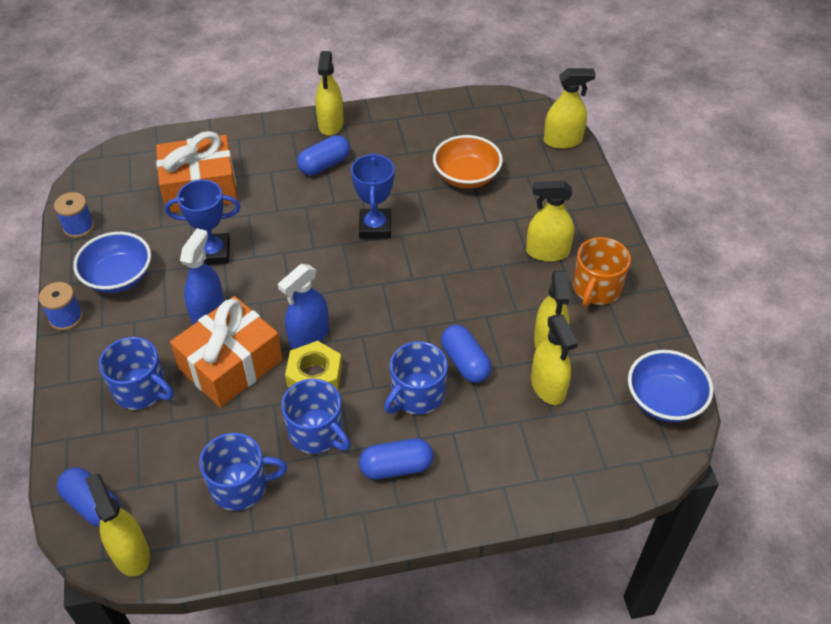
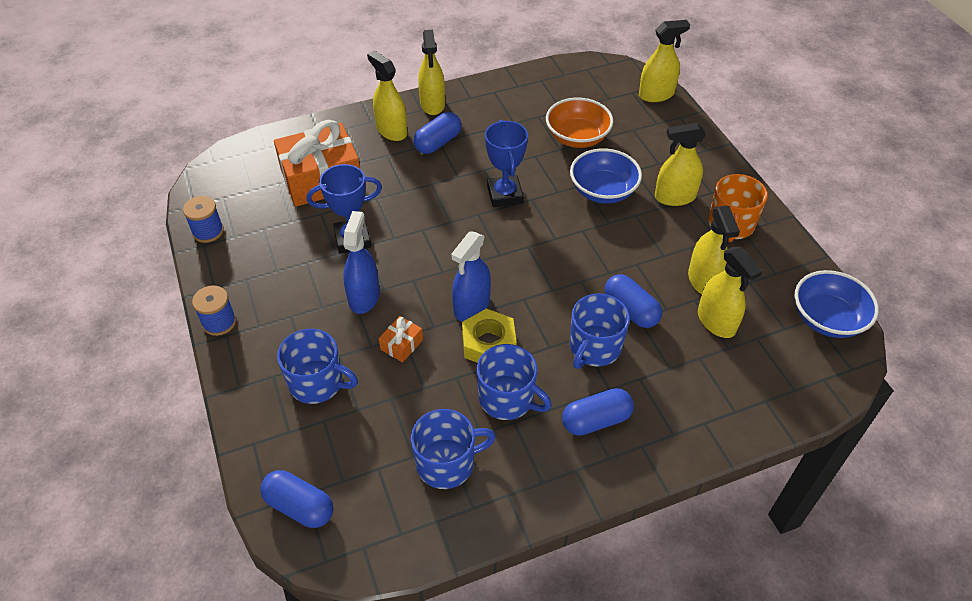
camera: 10 degrees left, 0 degrees up
blue bowl [73,232,151,293] -> blue bowl moved to [570,148,642,204]
yellow spray bottle [85,473,150,577] -> yellow spray bottle moved to [367,51,407,141]
orange gift [170,296,283,407] -> orange gift [379,316,423,362], size x0.42

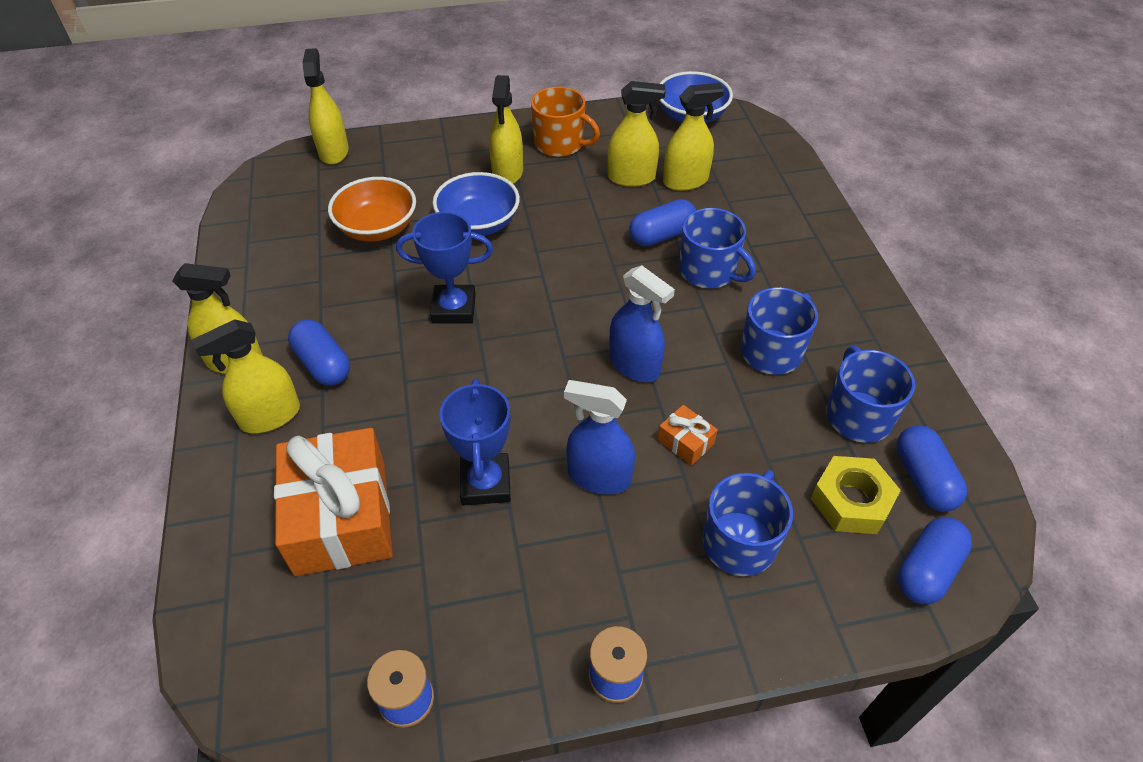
camera: 80 degrees left, 0 degrees up
yellow nut [462,309,517,363] -> yellow nut moved to [811,456,901,534]
blue capsule [562,388,634,436] -> blue capsule moved to [897,425,967,512]

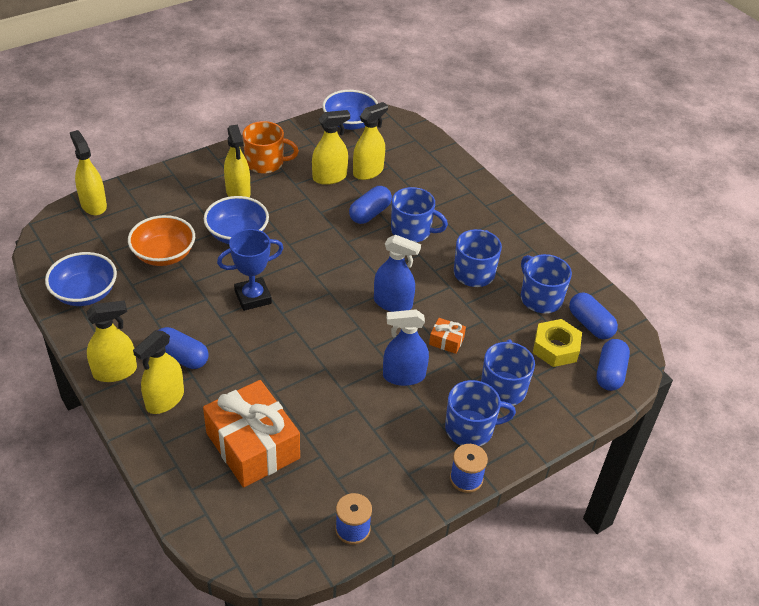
camera: 25 degrees left, 5 degrees down
blue trophy [439,379,511,505] -> none
none -> blue bowl [45,252,117,306]
none -> blue mug [445,380,516,446]

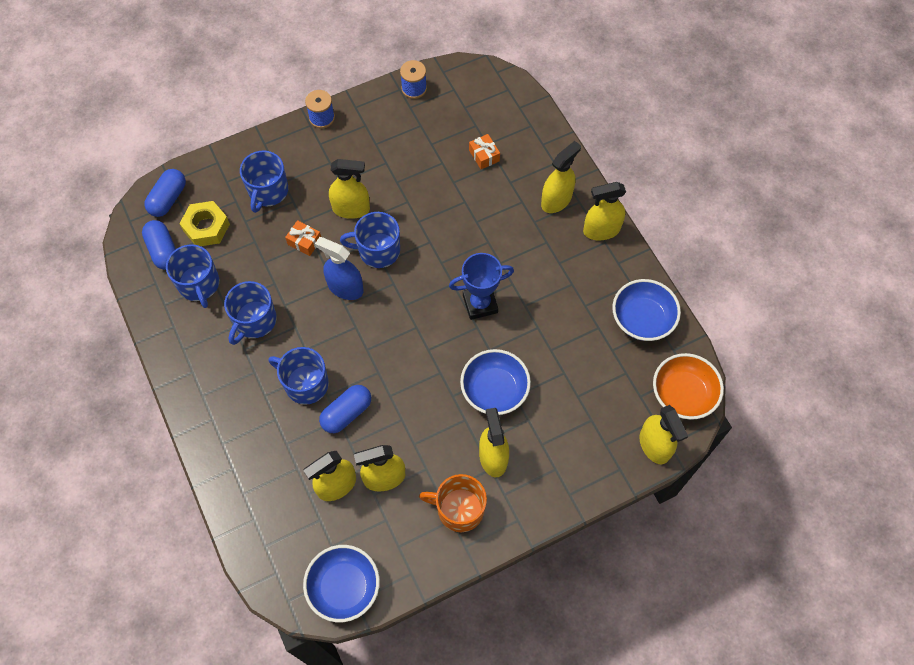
camera: 170 degrees left, 20 degrees up
orange bowl [128,215,195,266] -> orange bowl moved to [653,353,724,420]
blue capsule [158,327,209,369] -> none
orange gift [203,380,300,487] -> orange gift [469,134,500,169], size x0.42
blue spray bottle [383,309,429,386] -> yellow spray bottle [329,159,370,219]
blue mug [445,380,516,446] -> blue mug moved to [340,212,400,268]

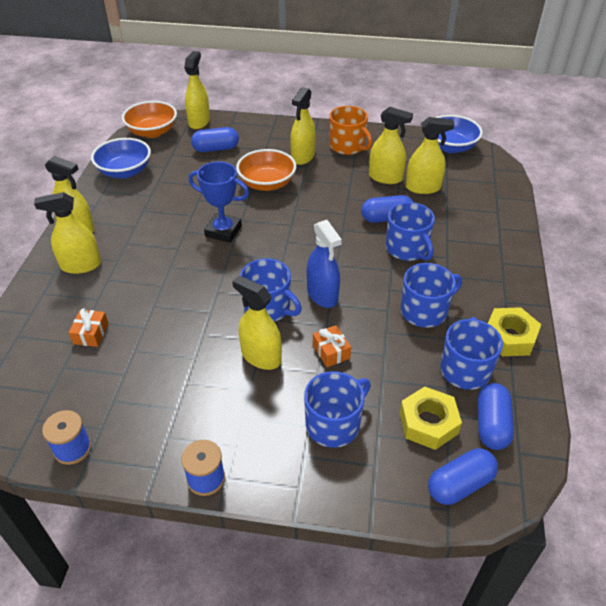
camera: 145 degrees left, 20 degrees down
blue bowl [460,349,531,415] -> orange bowl [236,149,296,191]
none -> blue capsule [191,127,239,152]
none -> yellow nut [488,307,541,356]

